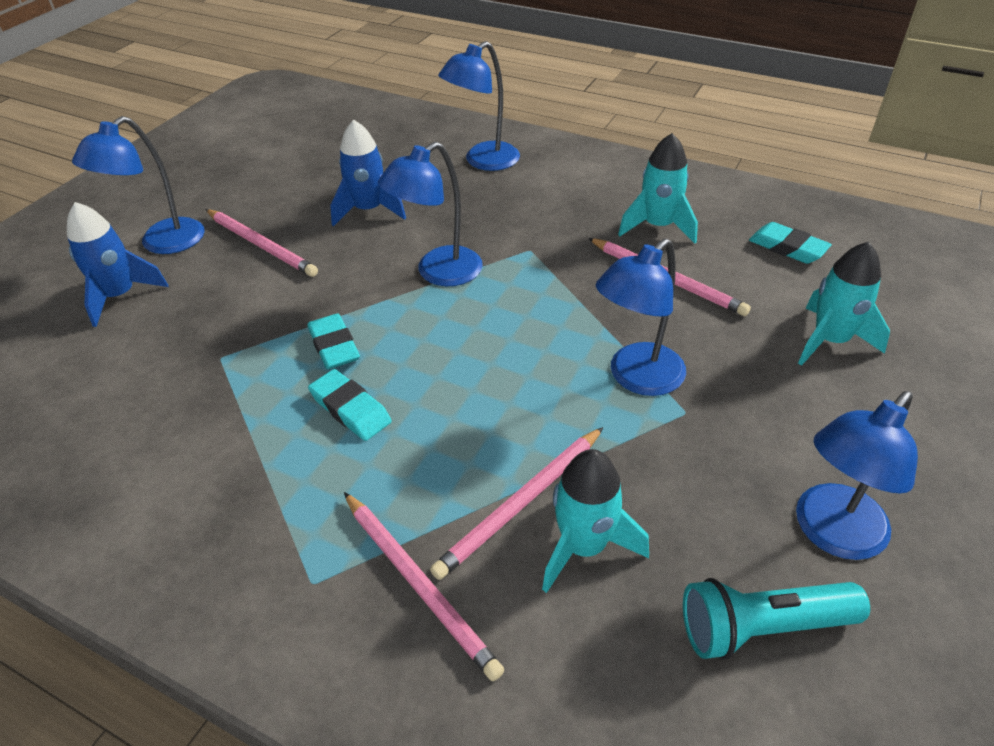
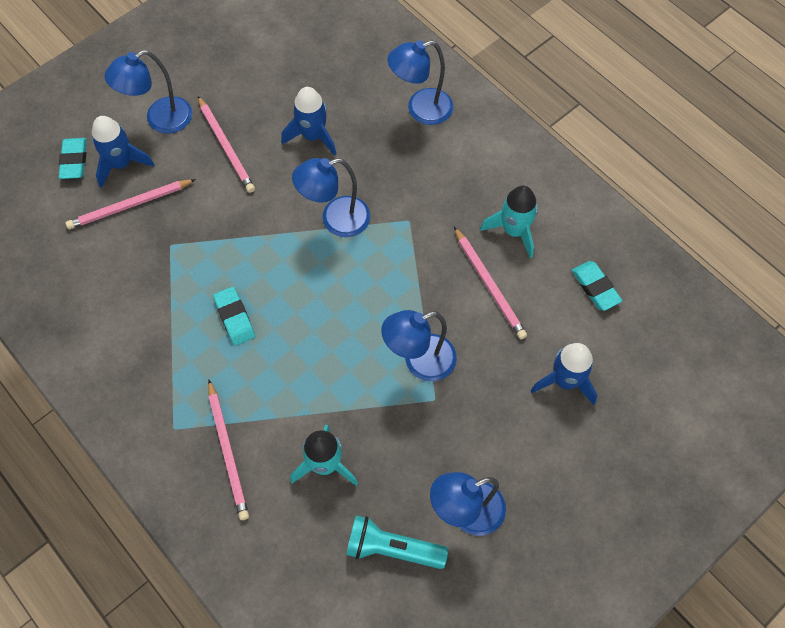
camera: 20 degrees right, 20 degrees up
turquoise eraser [308,313,360,369] -> turquoise eraser moved to [59,138,87,179]
pink pencil [430,427,604,580] -> pink pencil moved to [66,179,196,229]
turquoise rocket [798,242,890,366] -> blue rocket [531,343,597,405]

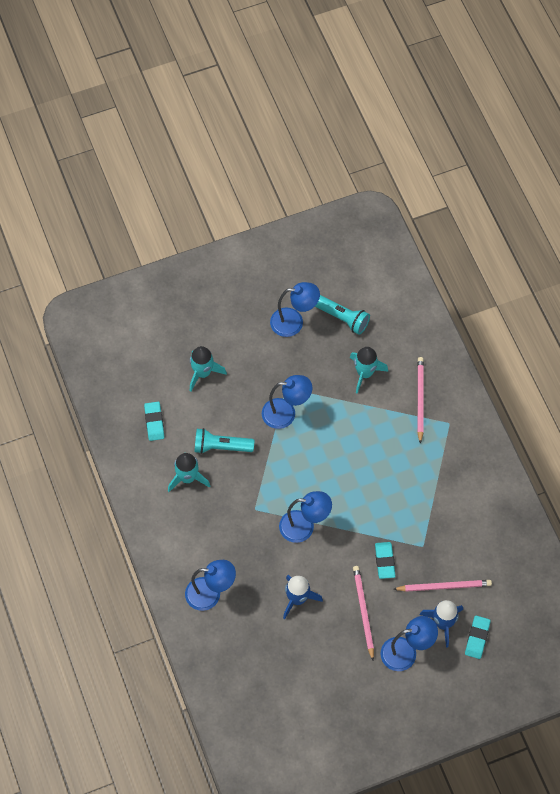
camera: 160 degrees left, 0 degrees up
turquoise eraser [213,287,255,346] -> turquoise eraser moved to [375,542,395,579]
pink pencil [454,227,527,339] -> turquoise flashlight [195,428,254,454]
blue rocket [531,343,597,405] -> turquoise rocket [190,346,227,391]

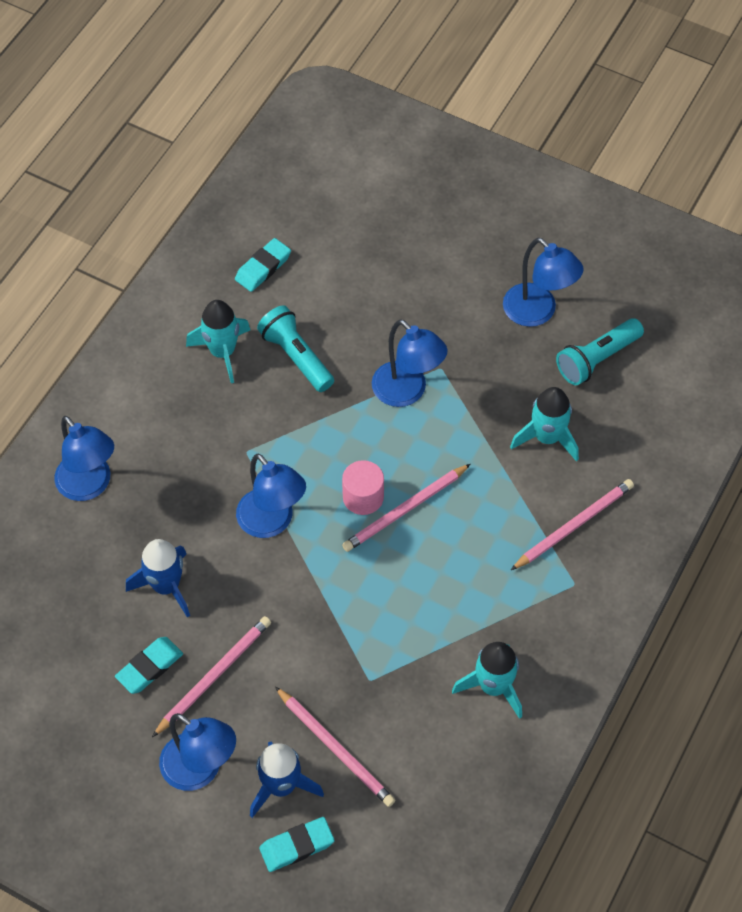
camera: 50 degrees right, 5 degrees down
turquoise rocket [190,346,227,391] -> turquoise rocket moved to [452,642,522,719]
turquoise flashlight [315,295,370,335] -> turquoise flashlight turned 60 degrees clockwise [556,318,644,385]
turquoise eraser [375,542,395,579] -> turquoise eraser moved to [115,637,183,694]
none -> pink cylinder [342,460,384,515]
none -> pink pencil [342,464,471,552]

